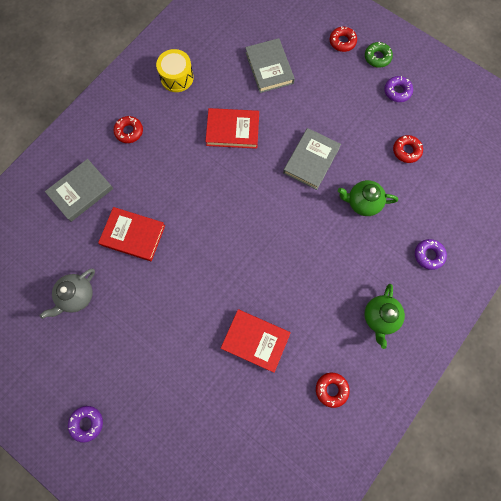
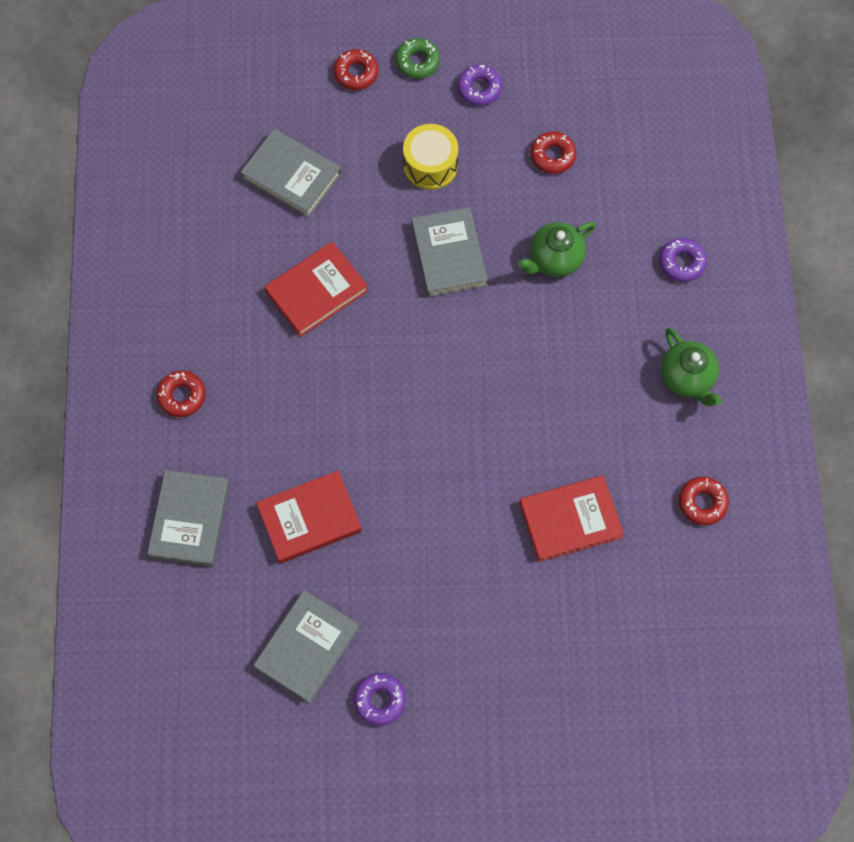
camera: 40 degrees left, 5 degrees down
grey teapot [39,269,95,319] -> grey book [253,590,359,704]
purple donut [68,406,103,443] -> purple donut moved to [354,673,406,726]
yellow drum [156,49,194,92] -> yellow drum moved to [403,124,458,190]

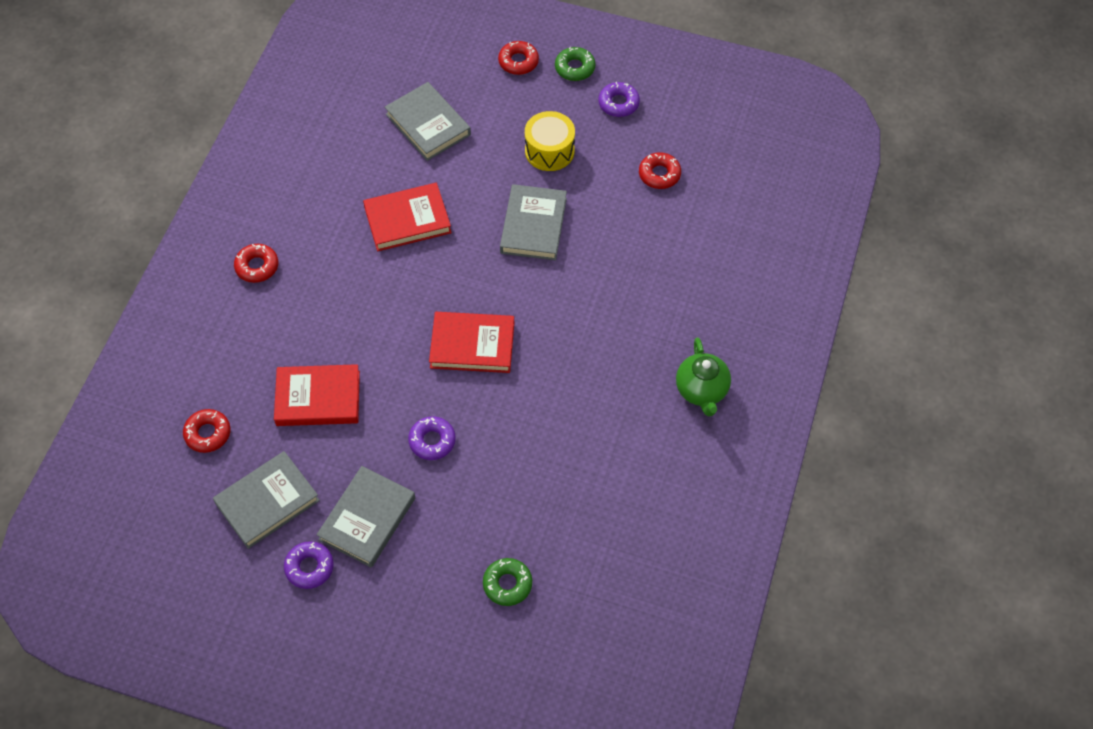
camera: 20 degrees right, 10 degrees down
grey book [147,470,230,567] -> grey book moved to [317,466,415,568]
green teapot [518,222,596,277] -> none
red book [519,475,624,562] -> red book moved to [429,312,514,373]
purple donut [659,238,707,282] -> purple donut moved to [408,416,456,460]
red donut [679,477,729,525] -> red donut moved to [183,409,231,453]
none -> green donut [483,558,532,606]

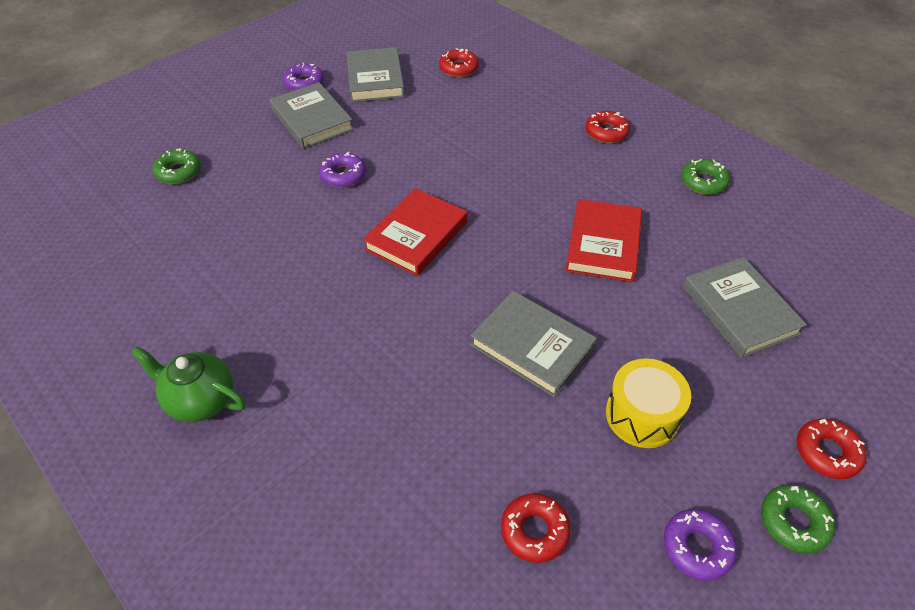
camera: 120 degrees right, 10 degrees down
red book [274,364,360,426] -> none
grey book [385,82,471,161] -> grey book turned 75 degrees clockwise [683,257,807,358]
none -> green donut [681,159,730,195]

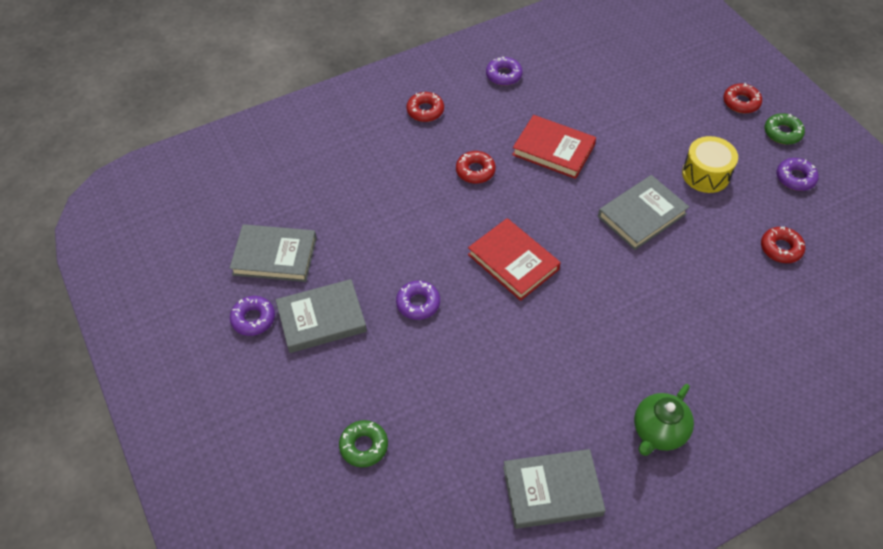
camera: 75 degrees left, 5 degrees up
red donut [439,48,479,77] -> red donut moved to [456,151,496,184]
green donut [681,159,730,195] -> purple donut [486,56,523,86]
grey book [683,257,807,358] -> grey book moved to [503,449,606,529]

